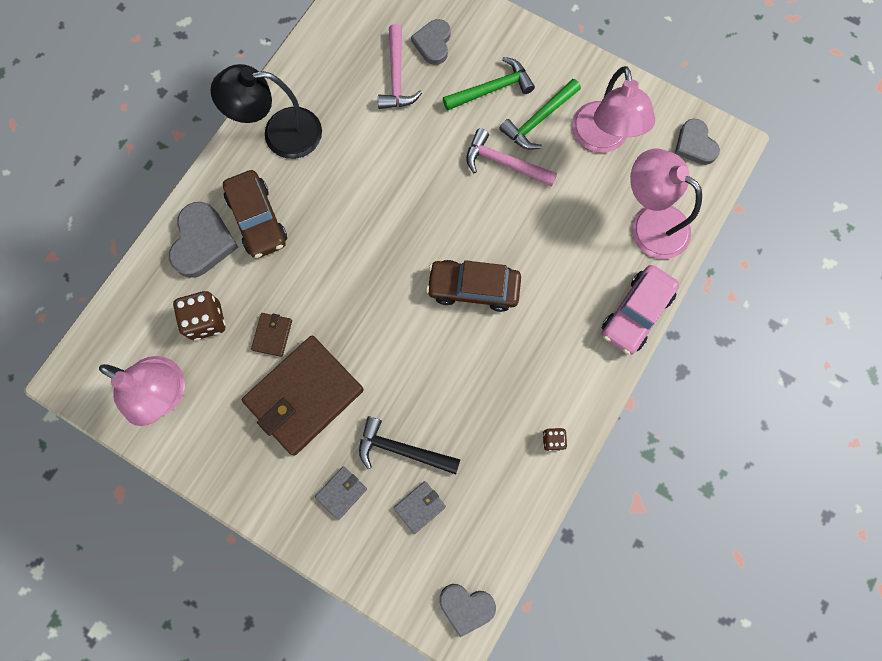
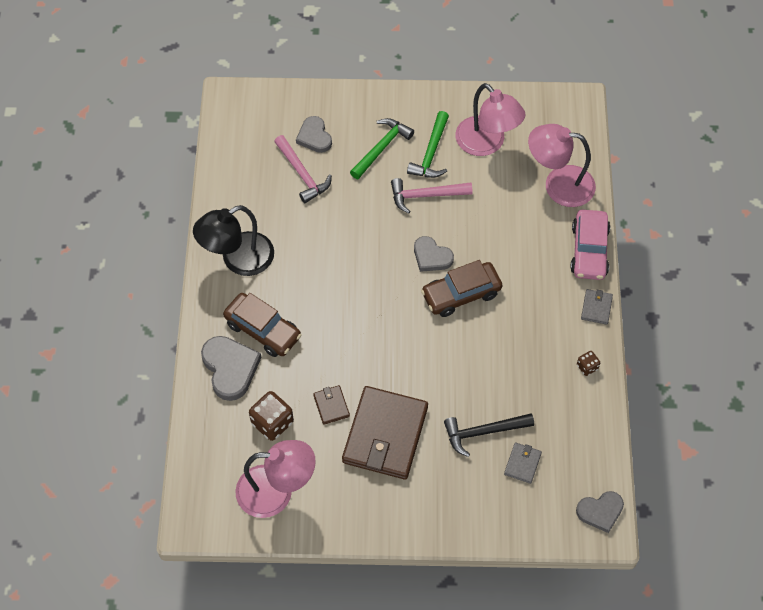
camera: 30 degrees left, 15 degrees down
grey wallet [315,467,367,520] -> grey wallet moved to [581,289,613,325]
grey heart [675,119,720,165] -> grey heart moved to [414,236,454,272]

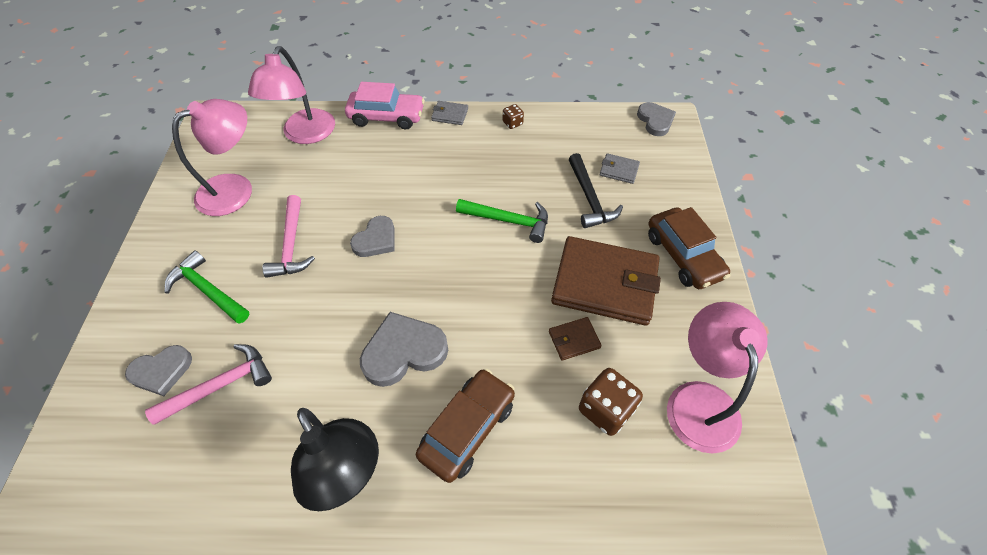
camera: 90 degrees left, 5 degrees down
grey heart [201,336,261,401] -> grey heart moved to [360,312,448,387]
green hammer [407,111,449,178] -> green hammer moved to [456,199,548,243]
brown car [421,260,503,317] -> brown car moved to [648,207,730,289]

